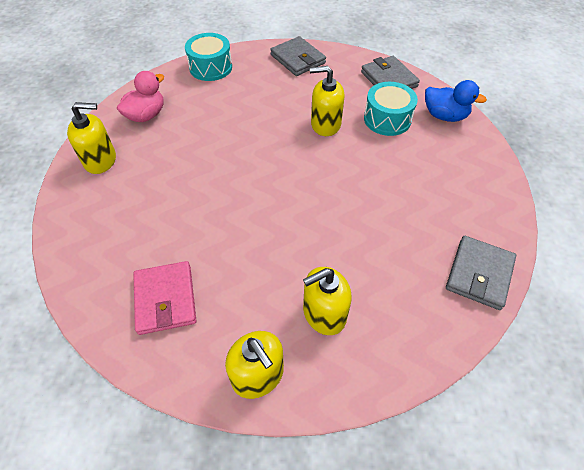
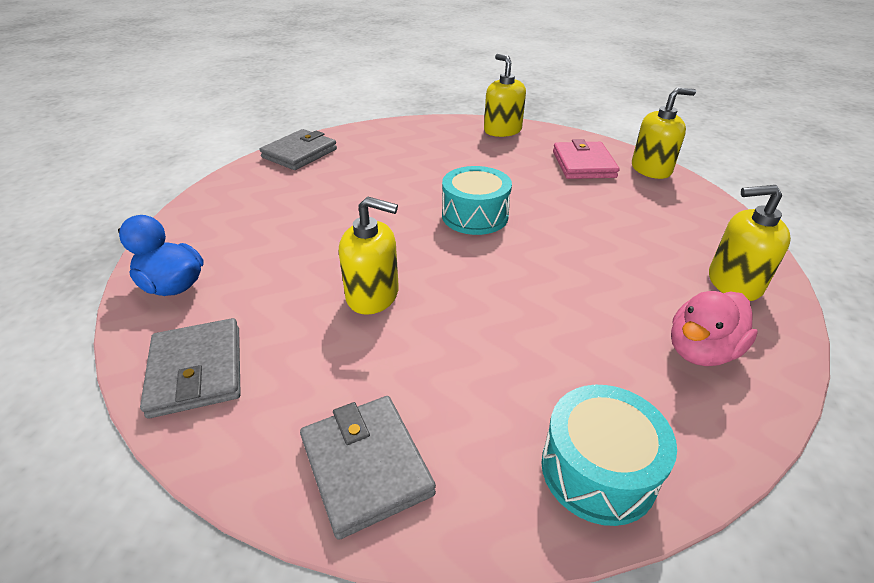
camera: 170 degrees left, 15 degrees down
yellow soap dispenser [303,267,352,335] -> yellow soap dispenser moved to [632,87,696,179]
turquoise drum [364,82,418,136] -> turquoise drum moved to [442,166,512,235]

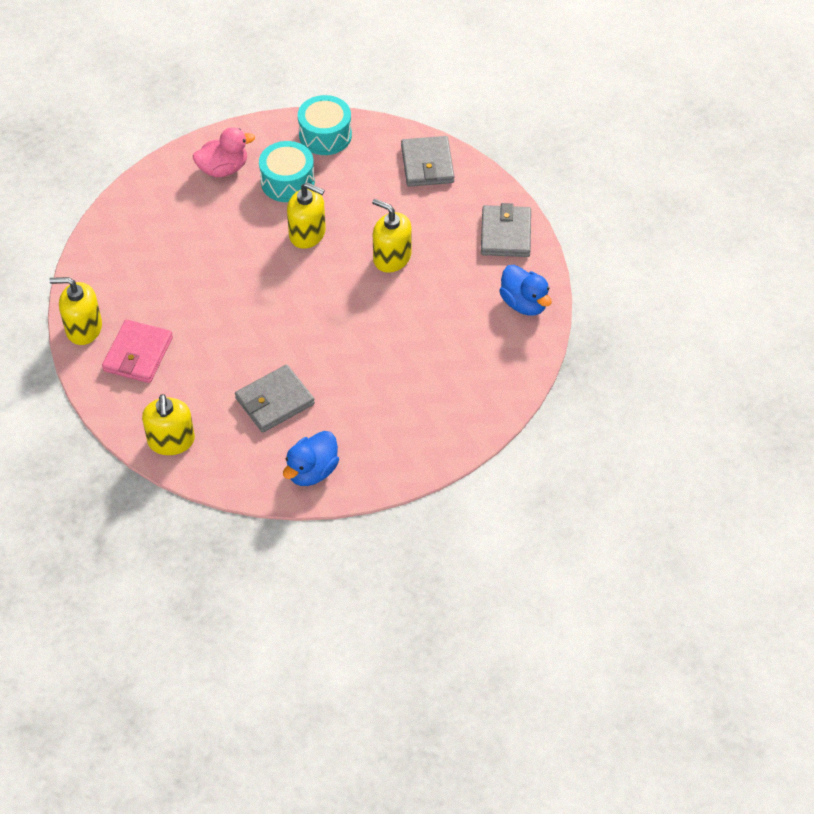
camera: 160 degrees left, 15 degrees up
grey wallet [260,129,337,170] -> grey wallet moved to [235,365,315,433]
turquoise drum [442,166,512,235] -> turquoise drum moved to [259,141,315,202]
yellow soap dispenser [709,185,791,301] -> yellow soap dispenser moved to [287,182,326,249]
none -> blue duck [283,431,339,486]

